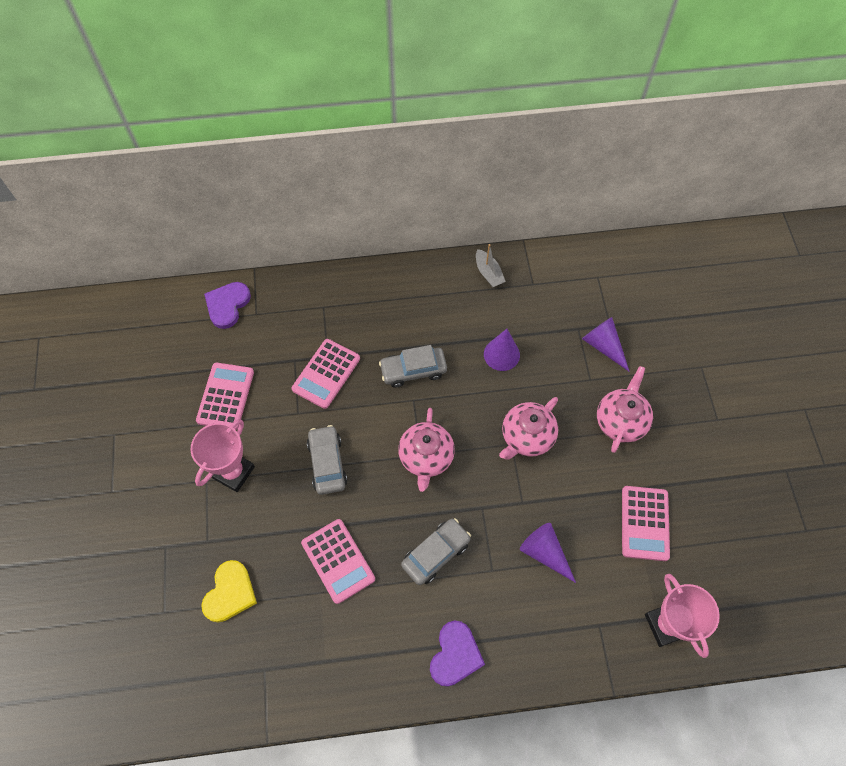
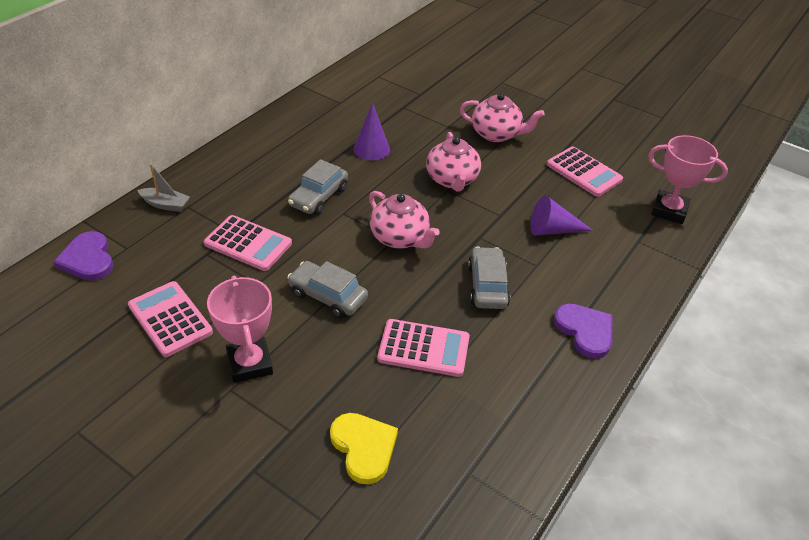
camera: 50 degrees left, 20 degrees down
pink calculator [291,339,360,409] -> pink calculator turned 45 degrees counterclockwise [204,215,292,271]
grey boat [476,244,506,287] -> grey boat moved to [138,163,190,212]
purple cone [582,317,630,372] -> none
pink teapot [597,366,653,453] -> pink teapot turned 135 degrees clockwise [460,93,545,142]

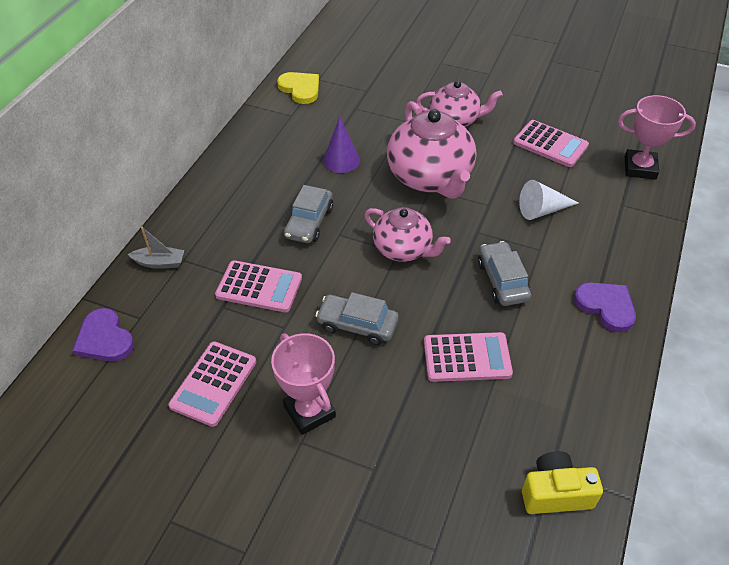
camera: 10 degrees left, 5 degrees up
pink calculator [128,281,213,357] -> pink calculator turned 105 degrees counterclockwise [168,341,256,427]
yellow heart [330,413,398,485] -> yellow heart moved to [277,72,319,104]
pink teapot [426,132,481,192] -> pink teapot [387,101,476,199], size x1.61
purple cone [530,196,594,235] -> white cone [519,180,579,220]
none -> yellow camera [522,451,603,514]

